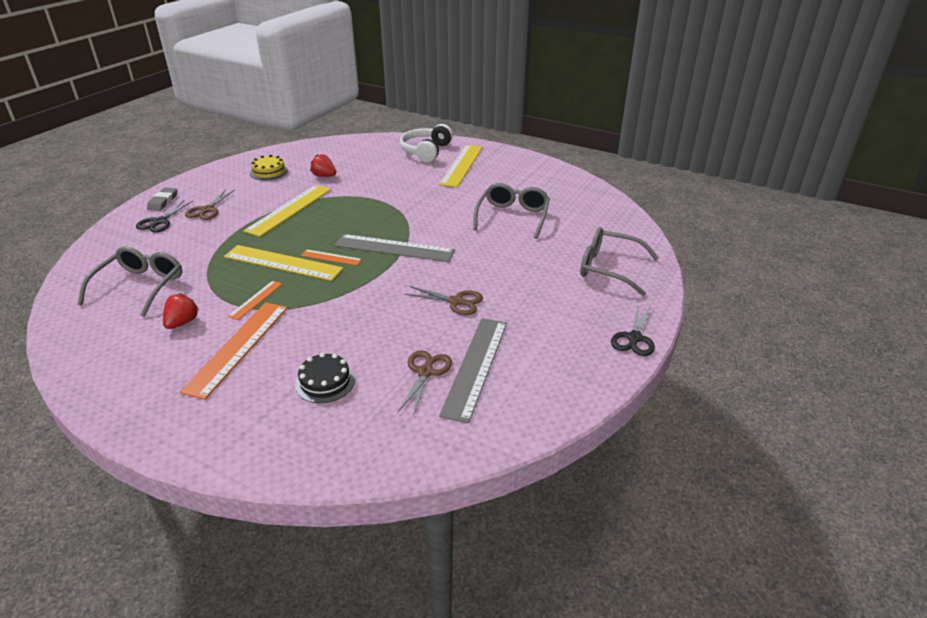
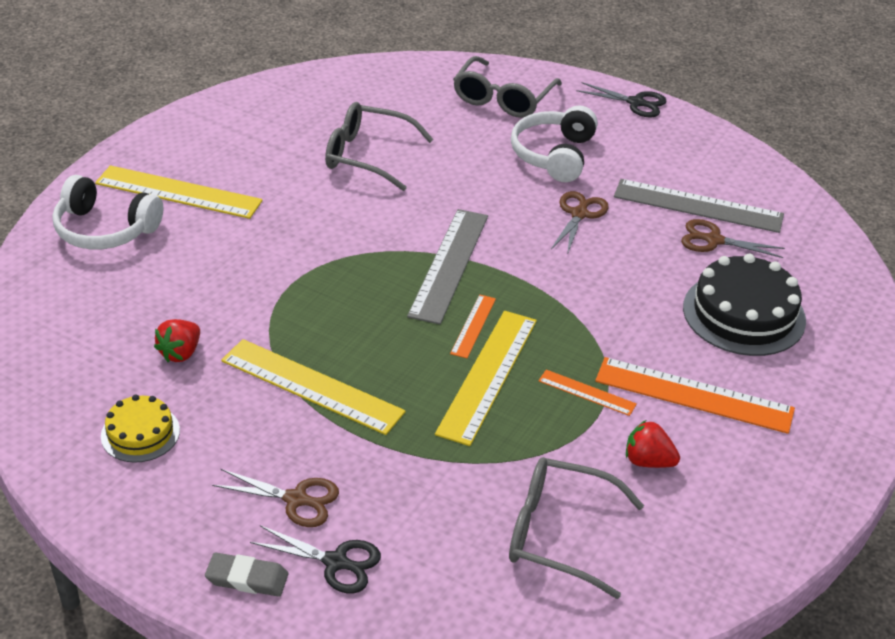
camera: 90 degrees left, 5 degrees up
black cake [295,353,355,403] -> black cake [683,254,806,356], size x1.76
none -> white headphones [511,106,598,182]

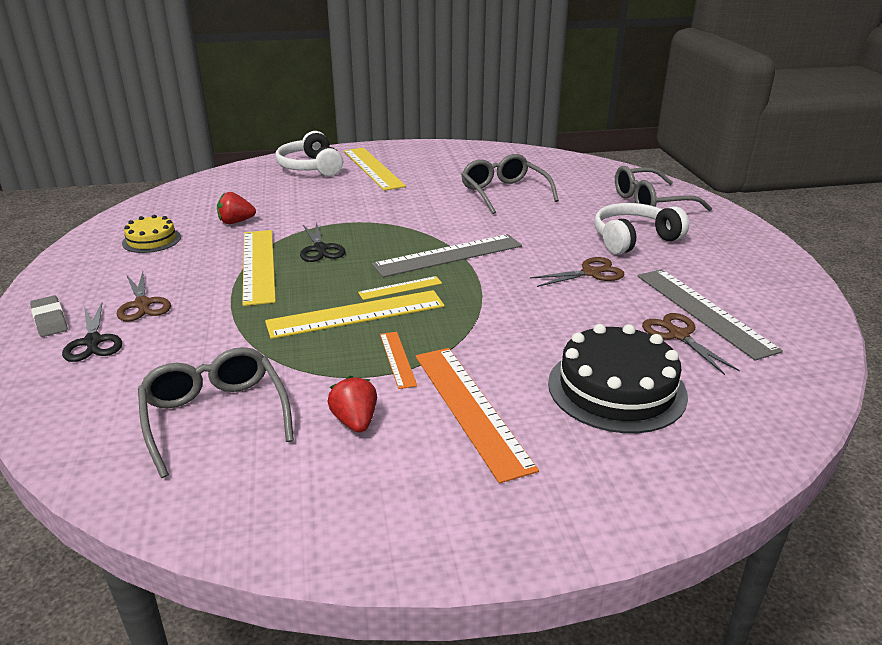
camera: 50 degrees right, 10 degrees down
orange ruler [450,294,496,358] -> yellow ruler [358,276,442,300]
black scissors [576,82,667,117] -> black scissors moved to [300,222,346,262]

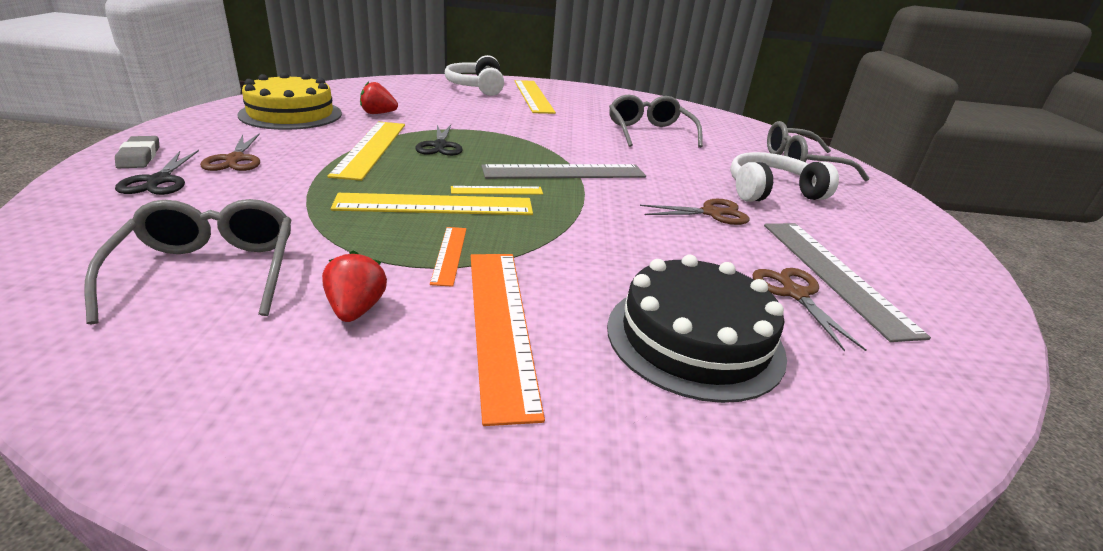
camera: 10 degrees right, 0 degrees up
yellow cake [122,215,181,253] -> yellow cake [238,72,342,130], size x1.76

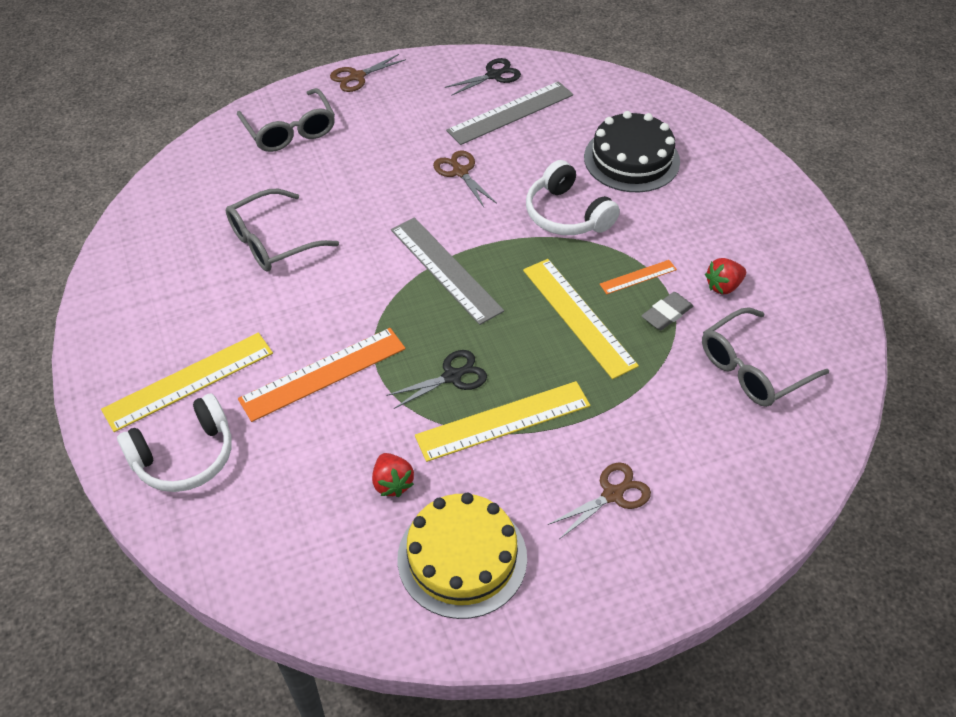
camera: 110 degrees left, 20 degrees up
grey eraser [115,136,159,168] -> grey eraser moved to [641,292,693,330]
black scissors [115,150,199,195] -> black scissors moved to [444,58,521,96]
yellow ruler [451,186,543,195] -> none
orange ruler [471,254,545,426] -> orange ruler moved to [238,328,405,422]
white headphones [730,152,839,202] -> white headphones moved to [526,160,620,235]
brown scissors [752,268,866,351] -> brown scissors moved to [330,54,406,92]

